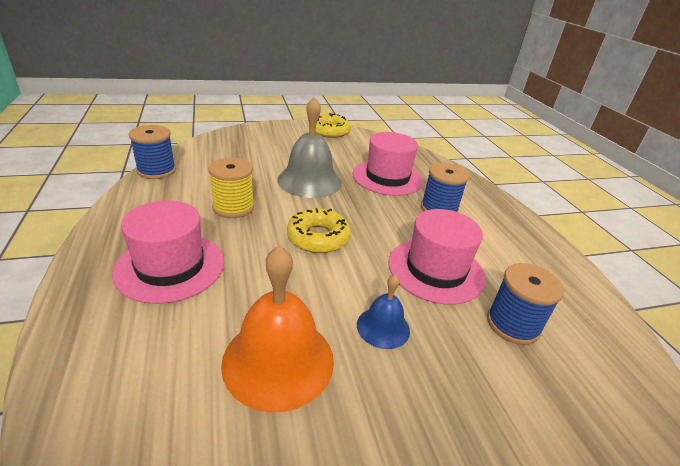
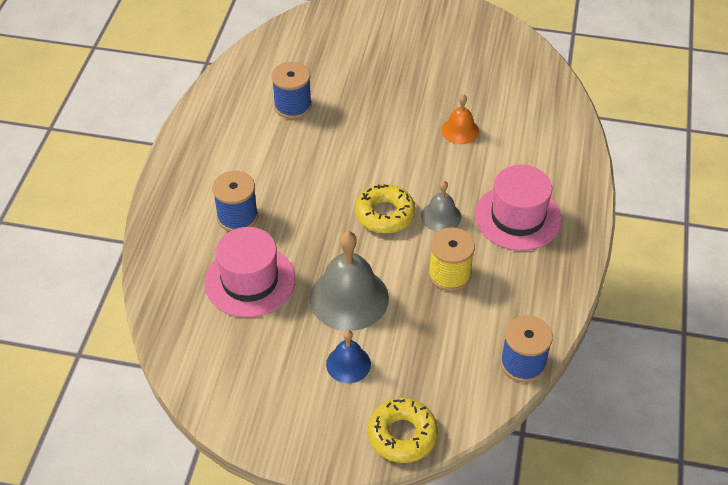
camera: 150 degrees left, 15 degrees up
orange bell [221,245,334,413] -> orange bell [441,94,479,144], size x0.54
yellow donut [316,113,351,138] -> yellow donut moved to [367,398,438,463]
blue bell [357,275,410,349] -> blue bell moved to [326,330,371,383]
pink hat [388,209,486,305] -> none
none -> grey bell [421,181,461,232]

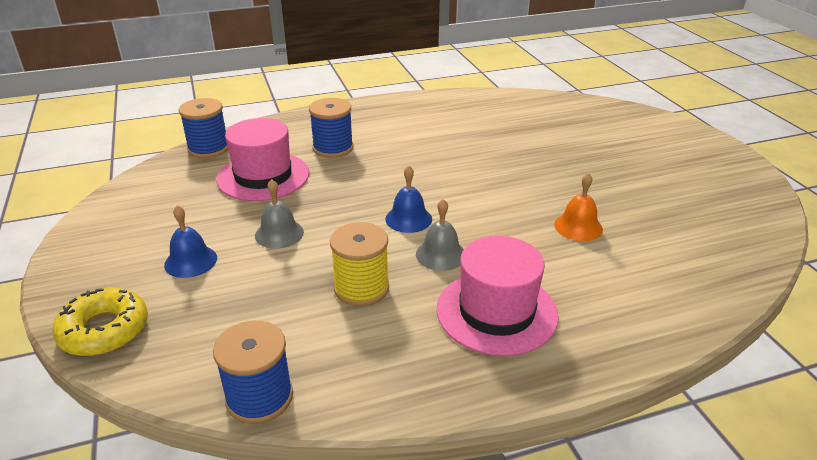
camera: 60 degrees right, 15 degrees down
blue spool [271,62,312,119] -> blue spool moved to [179,98,228,158]
grey bell [309,231,389,331] -> grey bell [255,179,304,249], size x0.54
yellow donut [355,184,416,233] -> blue bell [385,166,432,233]

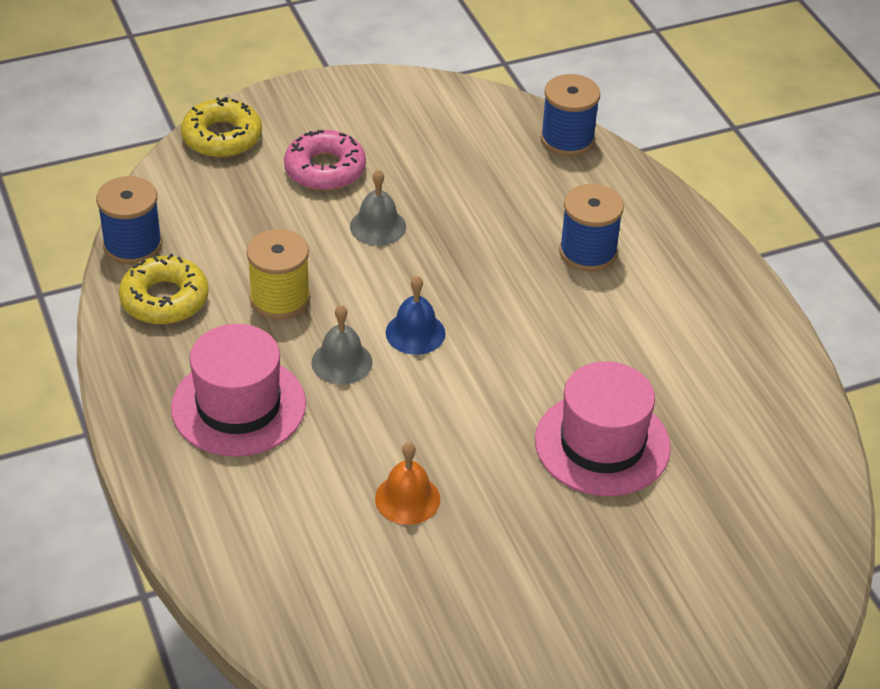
camera: 85 degrees right, 10 degrees up
blue bell [164,205,217,278] -> pink donut [284,130,366,191]
pink hat [216,118,309,201] -> pink hat moved to [535,361,671,496]
none -> yellow donut [119,254,209,324]

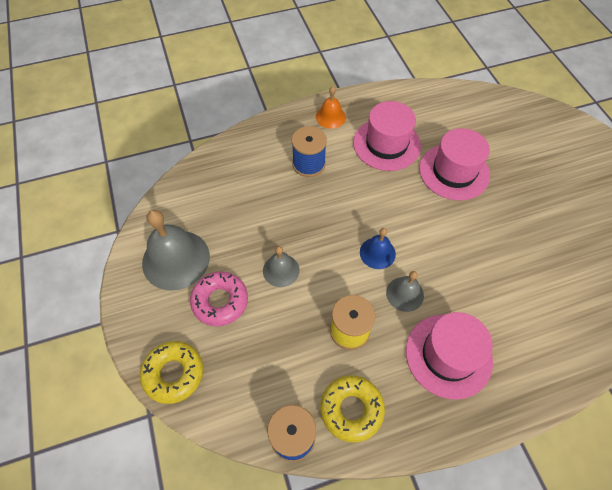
camera: 85 degrees left, 15 degrees up
orange bell [375,442,440,525] -> orange bell moved to [316,86,346,129]
blue spool [541,74,600,156] -> none
none -> grey bell [142,210,210,291]
none -> pink hat [353,101,421,171]

